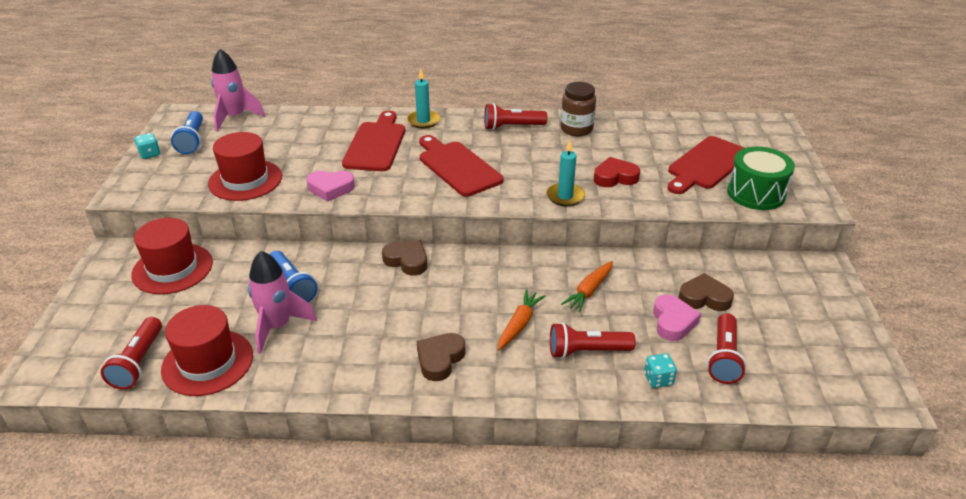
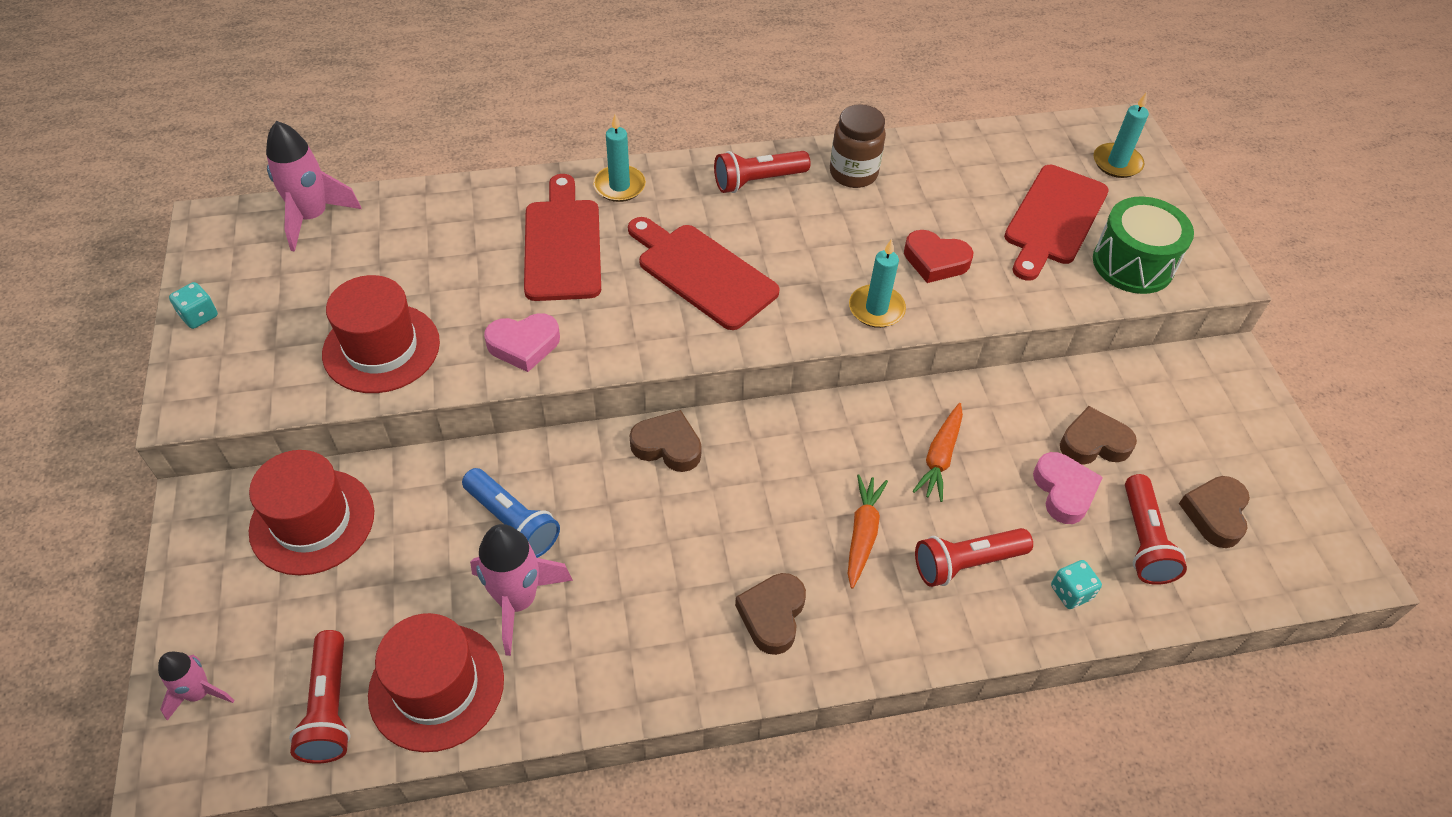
camera: 15 degrees left, 15 degrees up
blue flashlight [171,111,203,154] -> none
red heart [594,157,640,187] -> red heart turned 135 degrees counterclockwise [904,230,973,283]
none -> pink rocket [158,652,235,721]
none -> turquoise candle [1093,92,1149,178]
none -> brown heart [1179,476,1250,548]

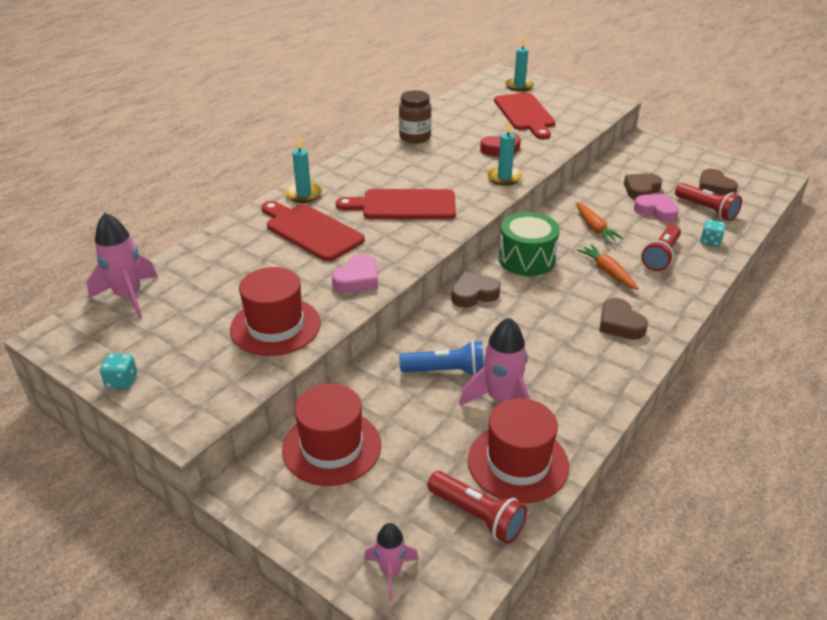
camera: 40 degrees left, 15 degrees down
red flashlight [714,151,811,193] -> none
green drum [1093,196,1194,294] -> green drum moved to [498,212,560,276]

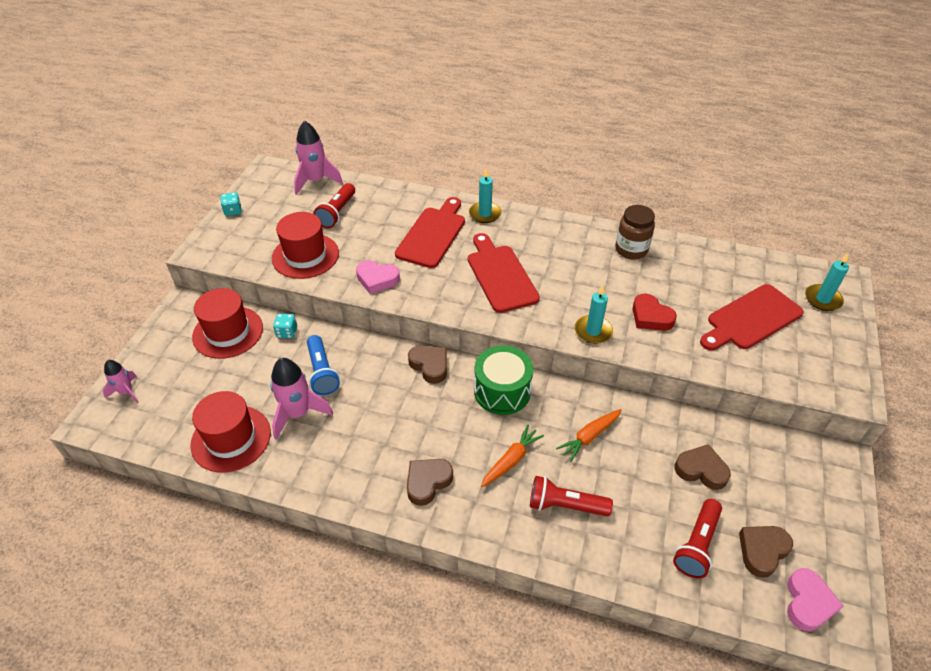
camera: 70 degrees right, 10 degrees up
red flashlight [427,471,527,544] -> red flashlight moved to [313,183,355,228]
pink heart [634,194,679,222] -> pink heart moved to [787,568,843,631]
turquoise dice [700,219,726,247] -> turquoise dice moved to [273,314,297,338]

